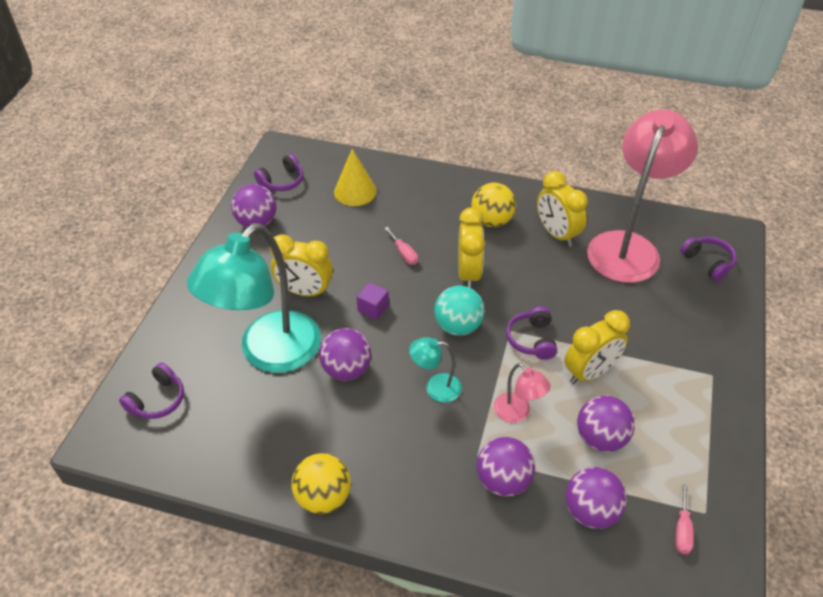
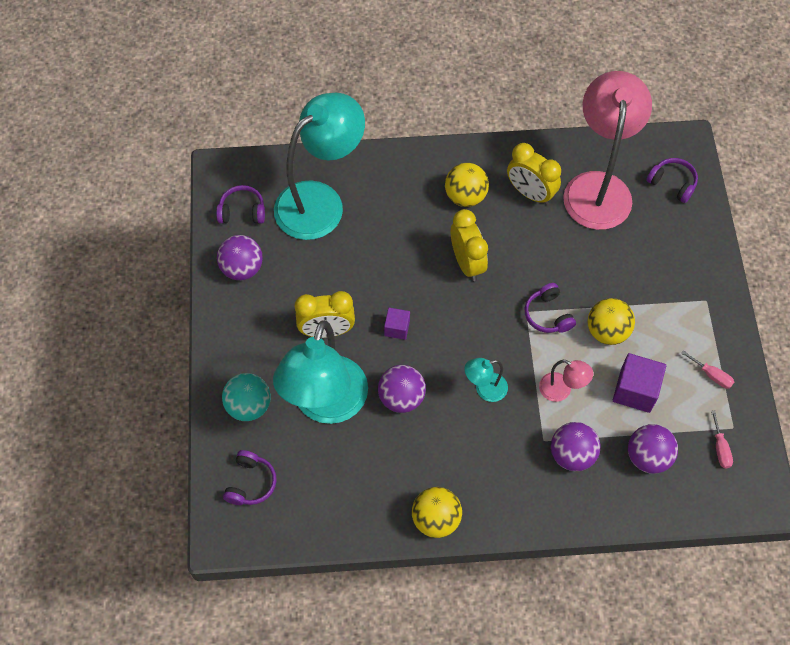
camera: 20 degrees left, 15 degrees up
purple headphones [254,154,304,191] -> purple headphones turned 120 degrees counterclockwise [216,185,265,224]
yellow cone [334,149,376,206] -> turquoise lamp [274,93,365,240]
pink screwdriver [384,227,418,265] -> pink screwdriver moved to [681,350,734,389]
turquoise ball [434,286,485,336] -> turquoise ball moved to [222,373,270,421]
yellow clock [564,310,630,384] -> yellow ball [588,298,635,345]
purple ball [577,396,635,452] -> purple cube [613,353,666,413]

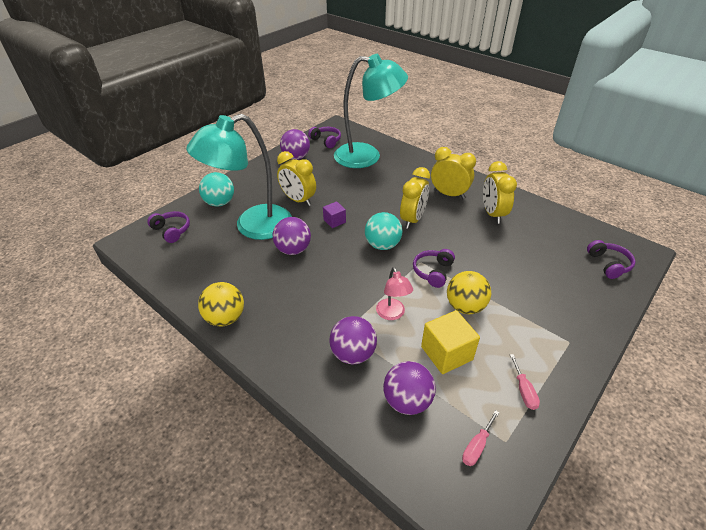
camera: 45 degrees right, 20 degrees down
purple headphones [223,450,277,505] -> purple headphones turned 105 degrees counterclockwise [147,211,190,243]
yellow ball [445,163,489,207] -> yellow clock [431,147,476,199]
turquoise lamp [465,358,508,402] -> none
pink lamp [563,71,652,230] -> none
purple cube [613,353,666,413] -> yellow cube [421,310,480,374]
none -> turquoise ball [365,212,402,250]

